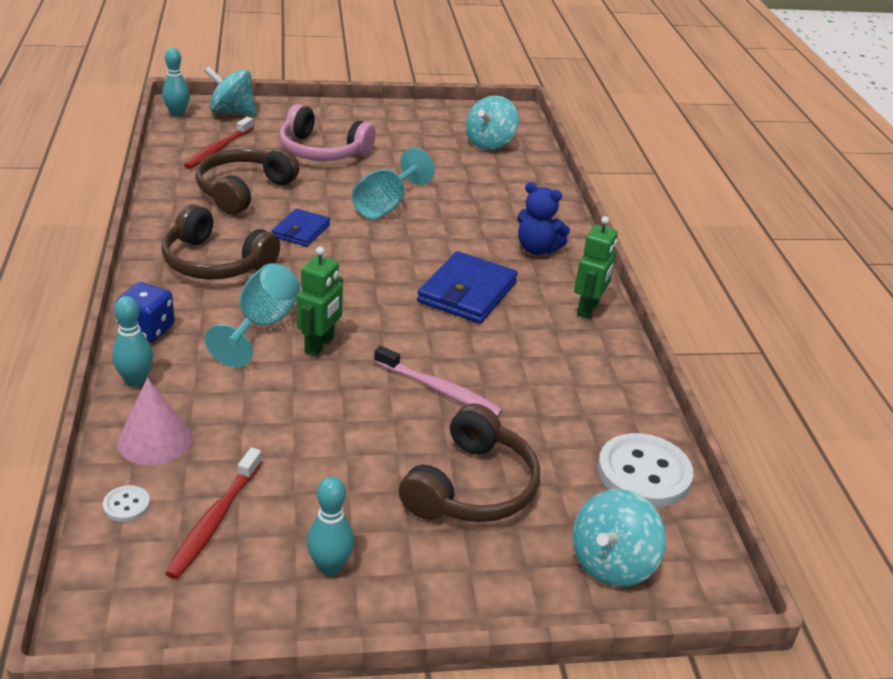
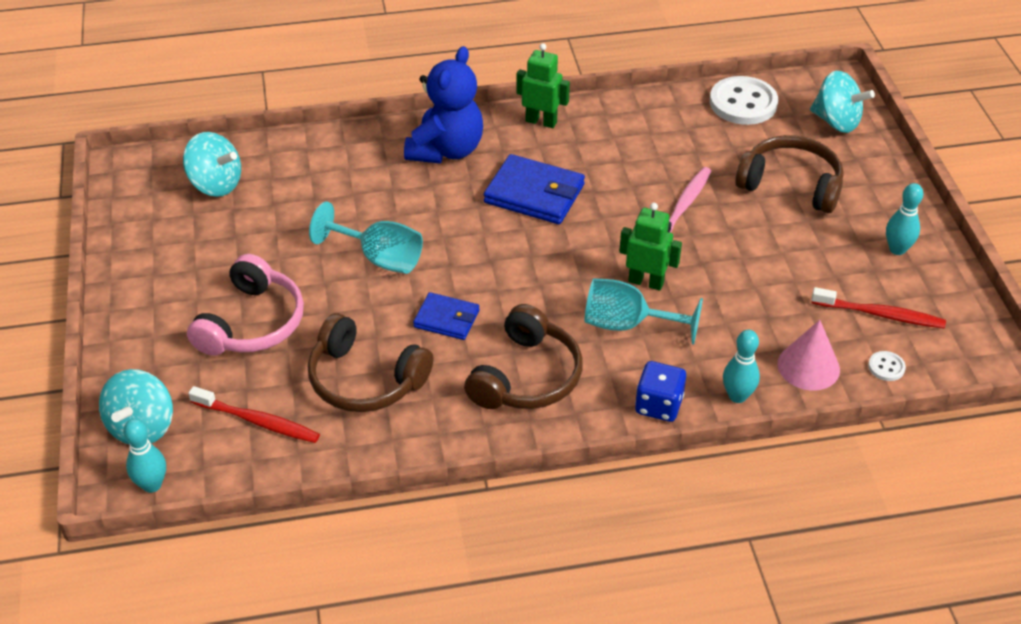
camera: 90 degrees left, 10 degrees up
blue teddy bear [517,182,570,255] -> blue teddy bear [404,46,483,164], size x1.56

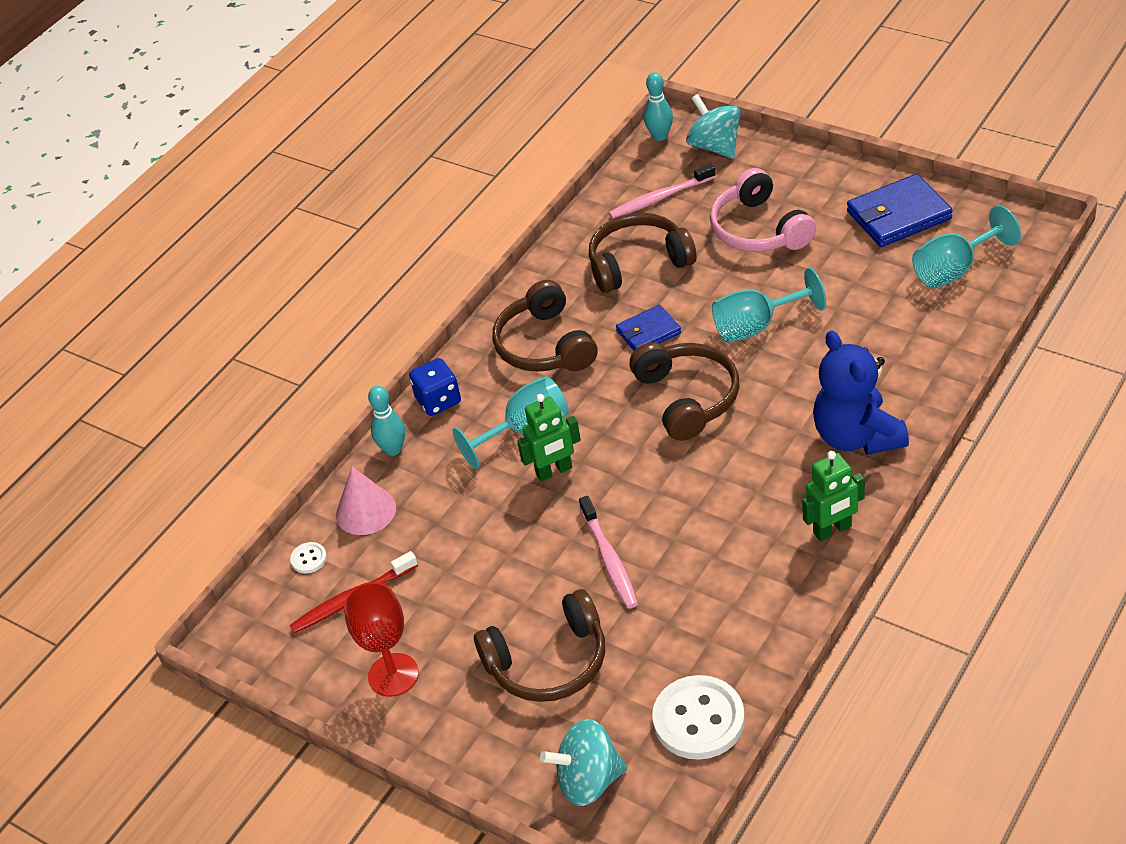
camera: 140 degrees right, 0 degrees up
turquoise spinning top [183,132,241,197] -> turquoise goblet [912,205,1021,289]
red toothbrush [188,386,320,443] -> pink toothbrush [609,164,716,219]
blue wallet [484,154,585,224] -> blue wallet moved to [847,174,953,247]
turquoise bowling pin [886,183,923,255] -> red goblet [344,582,419,697]
none -> brown headphones [630,342,739,441]

